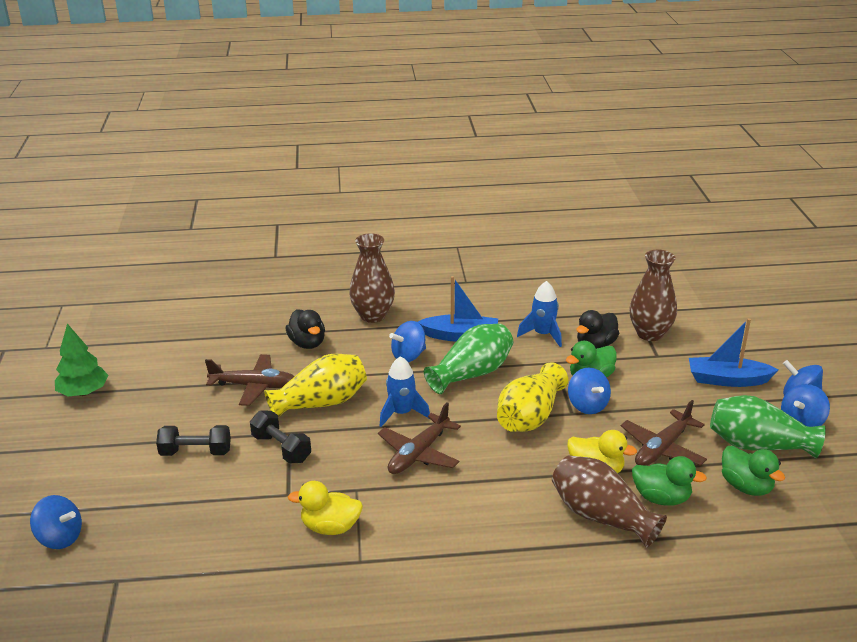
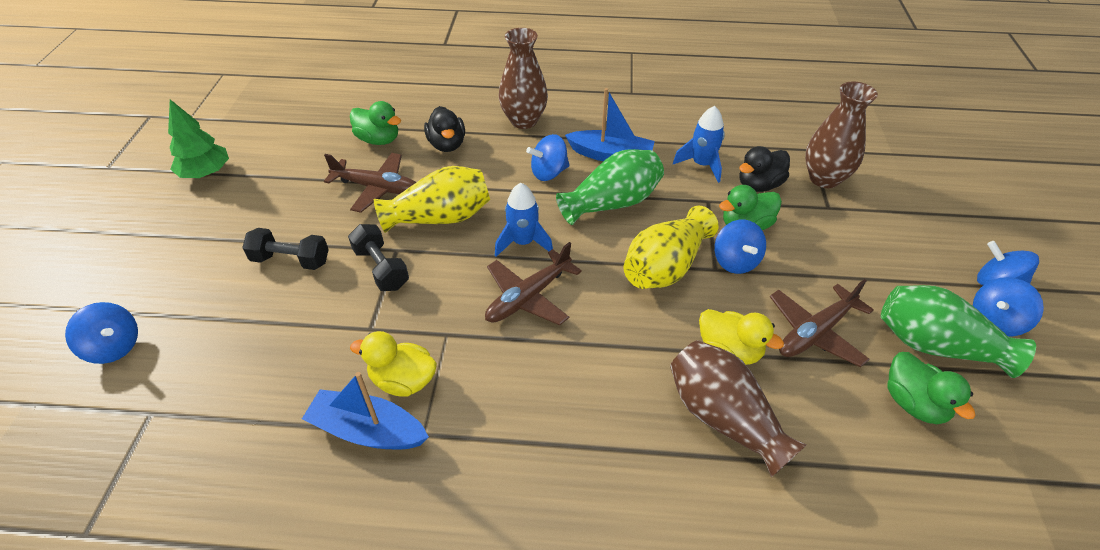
camera: 10 degrees right, 15 degrees up
green duck [632,456,707,506] -> green duck moved to [350,101,401,145]
blue boat [689,318,779,387] -> blue boat moved to [302,372,429,449]

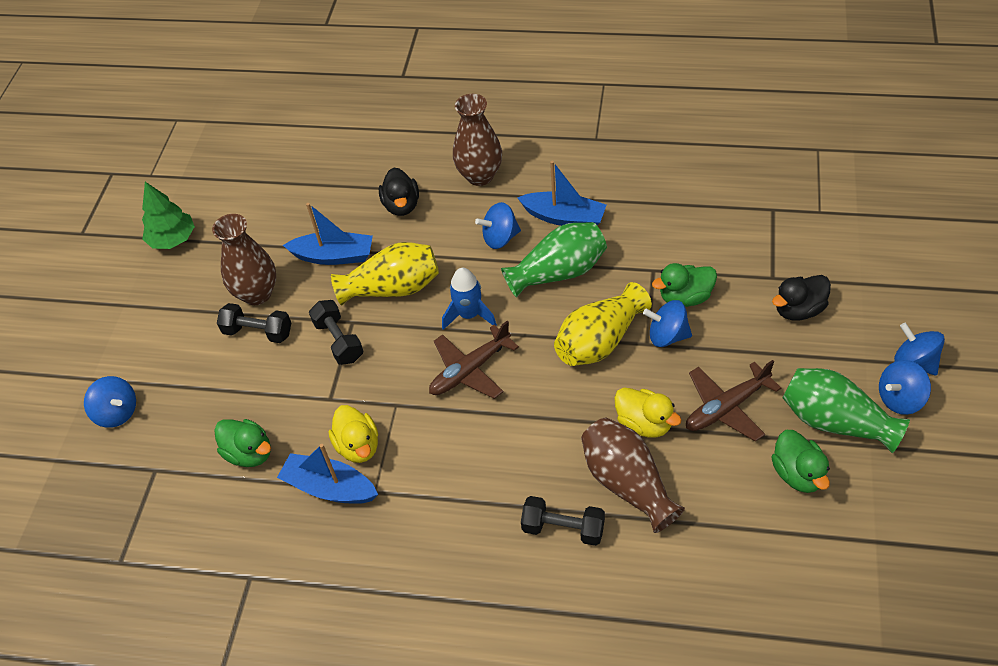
camera: 10 degrees right, 5 degrees up
brown plane [324,153,416,213] -> blue boat [283,203,373,265]
green duck [350,101,401,145] -> green duck moved to [214,419,271,467]
yellow duck [350,331,437,397] -> yellow duck turned 135 degrees counterclockwise [328,405,378,463]
blue rocket [673,106,725,183] -> none
blue spinning top [714,219,766,274] -> blue spinning top turned 105 degrees clockwise [643,300,692,347]
black duck [739,146,790,192] -> black duck moved to [772,275,831,321]
brown vase [805,82,878,188] -> brown vase moved to [212,214,276,305]
none -> black dumbbell [521,496,605,546]

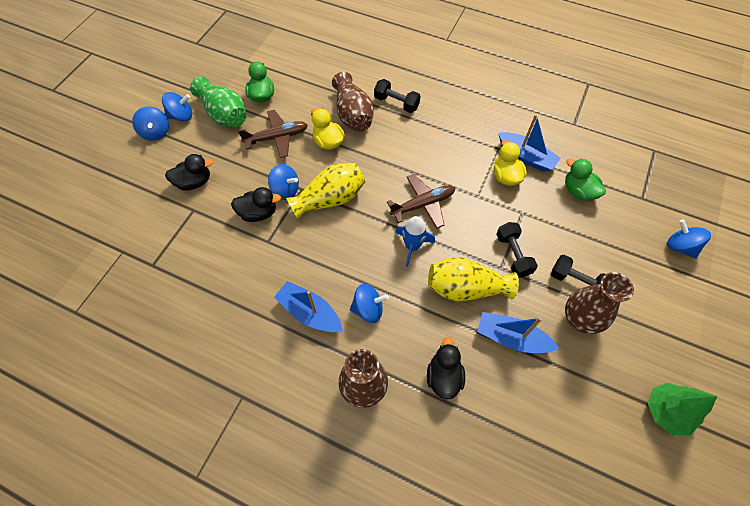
camera: 170 degrees left, 10 degrees up
green vase [501,222,607,298] -> none
green duck [652,263,717,307] -> black duck [231,187,281,222]

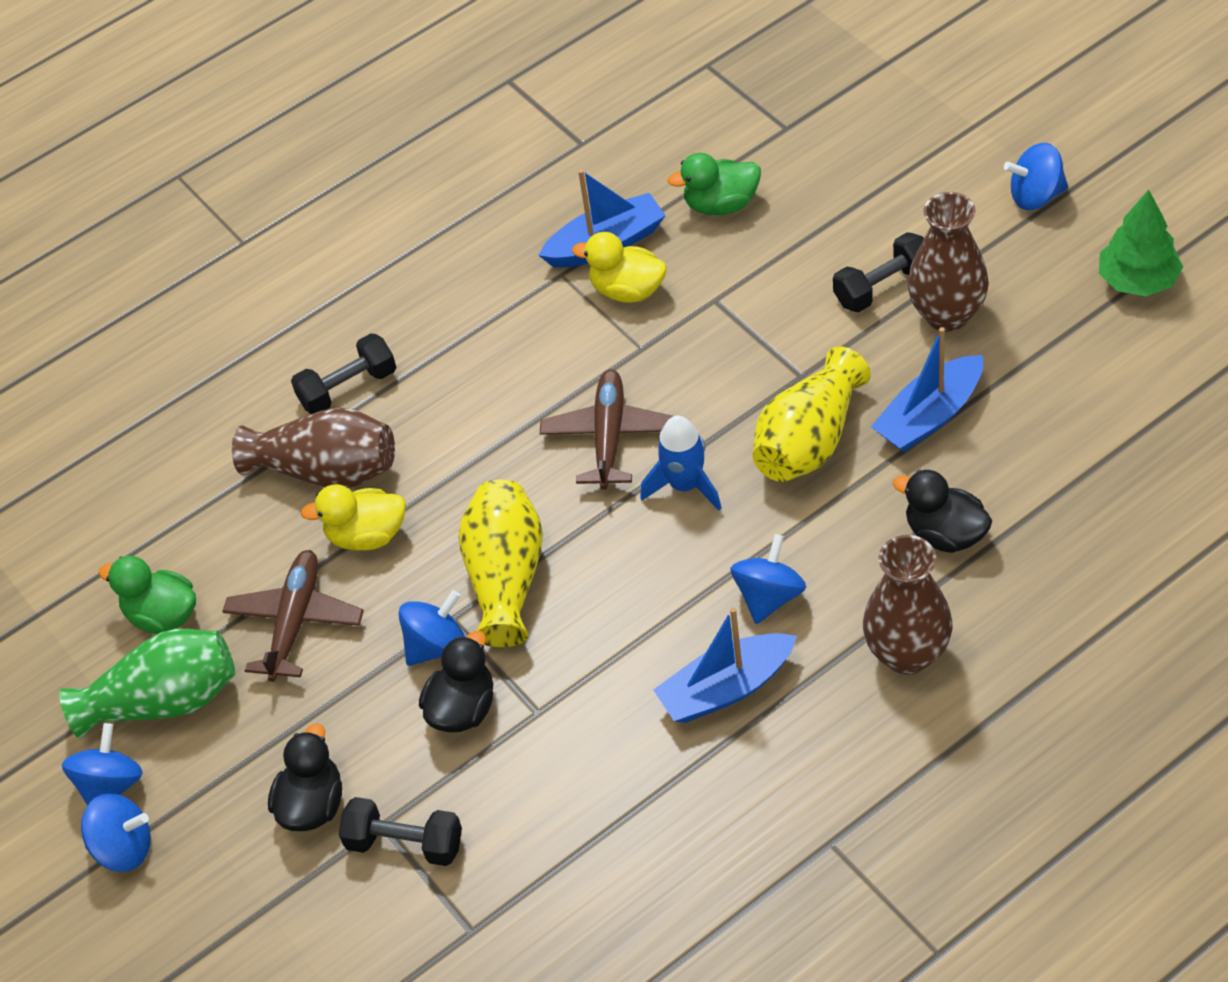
camera: 55 degrees left, 10 degrees down
black dumbbell [496,222,538,277] -> black dumbbell moved to [339,797,462,866]
blue spinning top [667,219,711,259] -> blue spinning top moved to [1004,143,1068,210]

